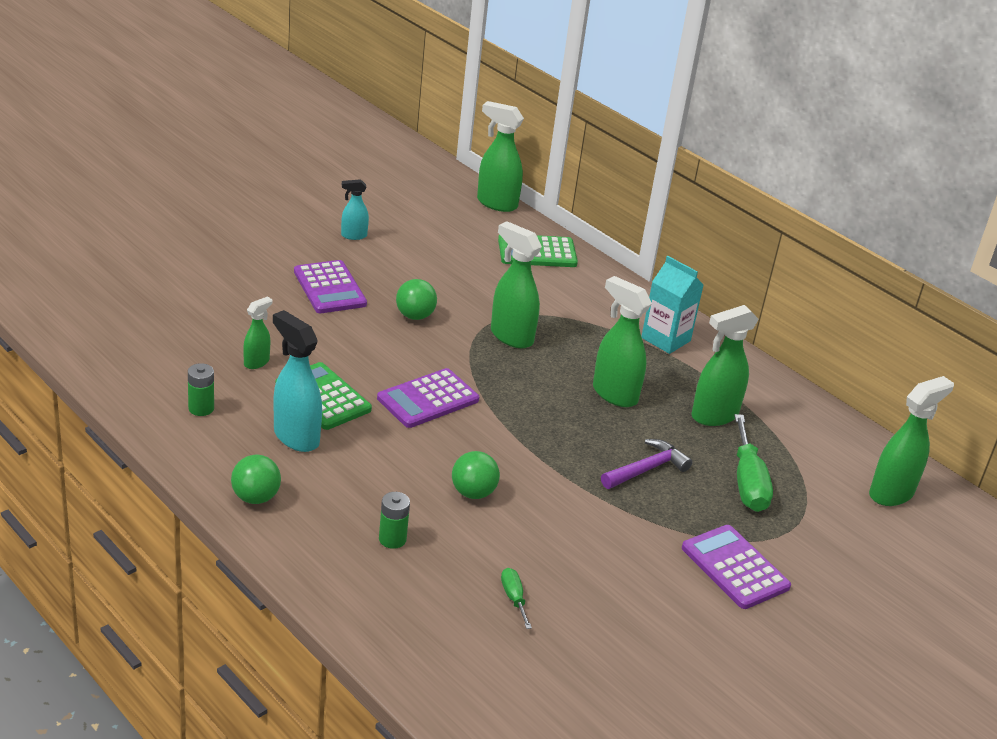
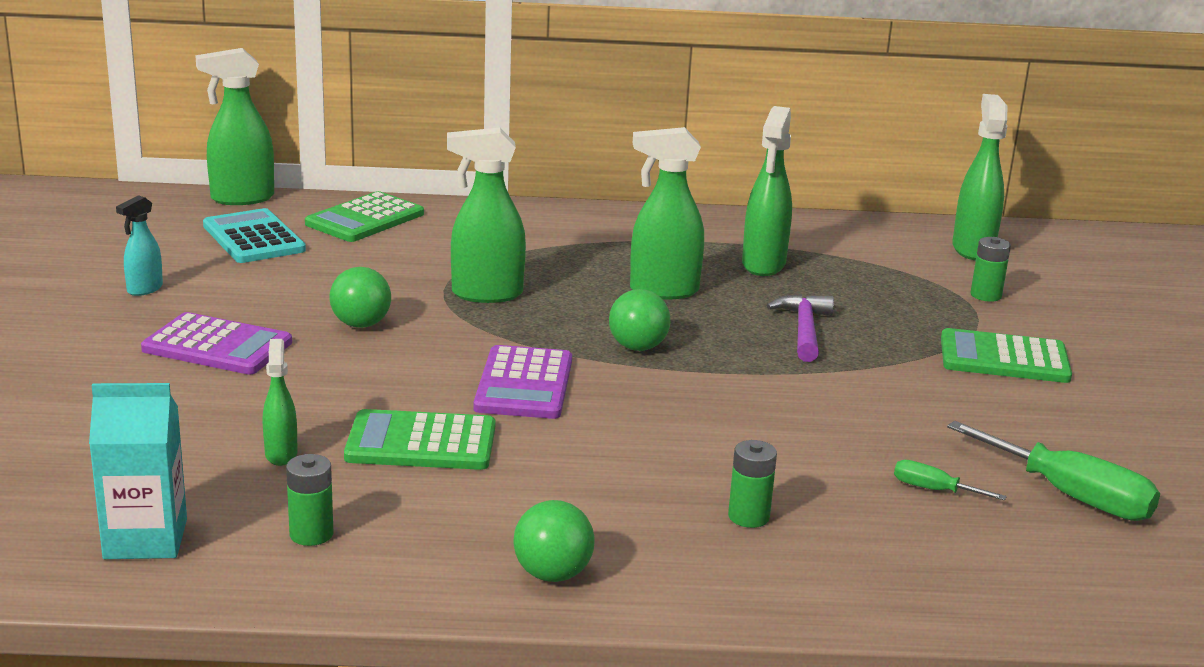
camera: 45 degrees left, 10 degrees down
turquoise spray bottle [273,310,322,452] -> none
green ball [452,451,500,499] -> green ball moved to [609,289,671,351]
turquoise carton [641,256,704,354] -> turquoise carton moved to [89,383,187,559]
purple calculator [682,525,791,609] -> green calculator [941,328,1072,383]
green screwdriver [734,414,773,512] -> green screwdriver moved to [947,421,1160,521]
none -> turquoise calculator [203,208,306,263]
none -> green battery [970,237,1011,302]

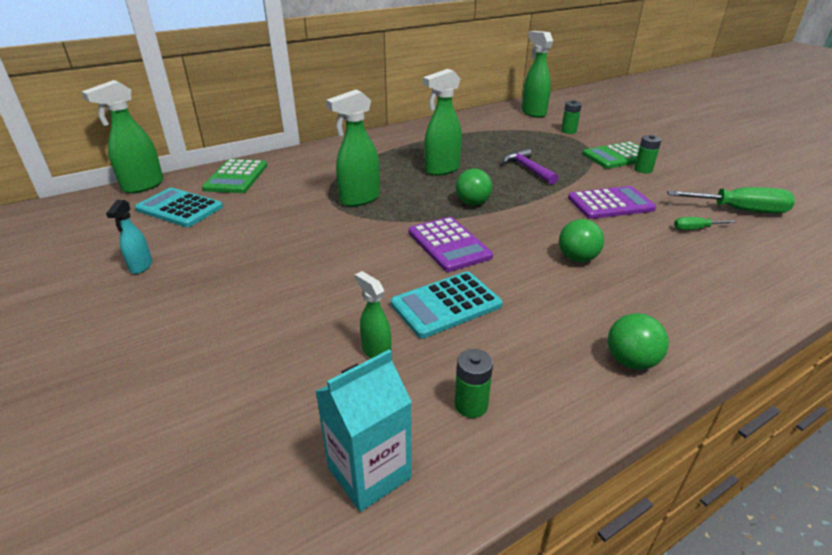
camera: 30 degrees left, 10 degrees up
purple calculator [141,312,292,375] -> purple calculator moved to [568,186,656,219]
green ball [329,267,391,328] -> green ball moved to [559,219,604,262]
green calculator [344,409,495,470] -> turquoise calculator [391,271,503,338]
green battery [728,440,777,528] -> green battery moved to [634,135,662,173]
green spray bottle [742,106,792,276] -> none

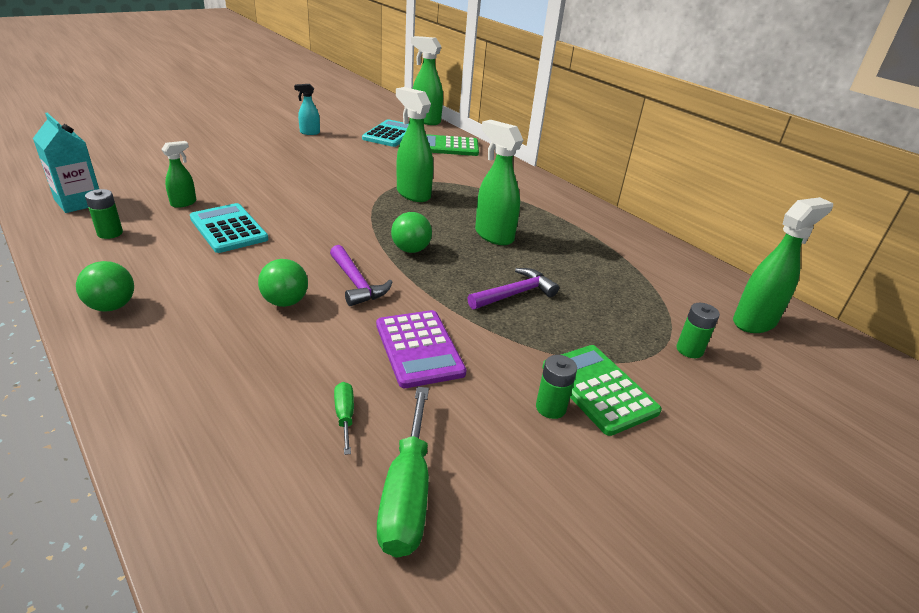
camera: 80 degrees right, 0 degrees up
purple calculator [409,217,493,272] -> none
none -> purple hammer [330,245,392,306]

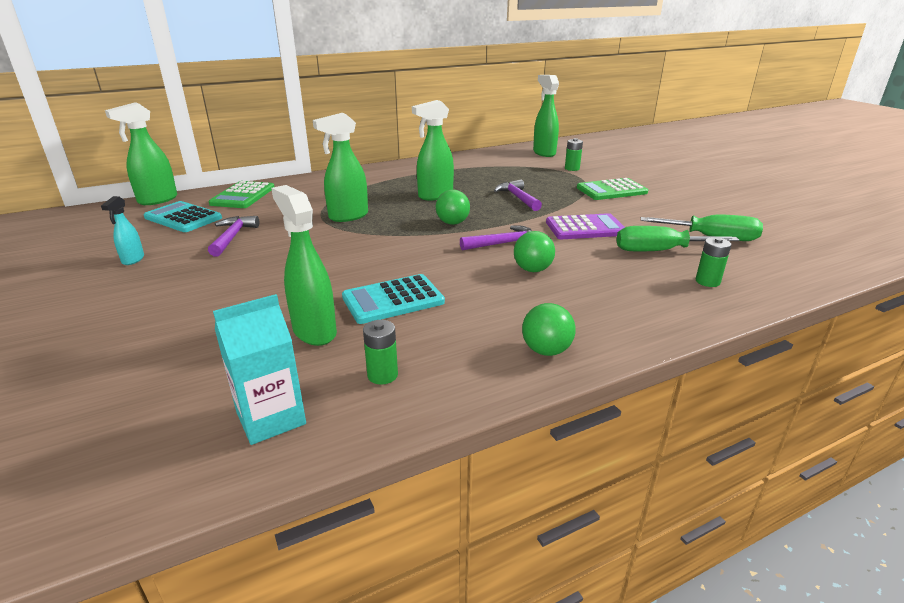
camera: 75 degrees left, 5 degrees down
green spray bottle [161,141,196,208] -> green spray bottle [271,185,337,346], size x1.79
green screwdriver [334,382,354,455] -> green screwdriver [616,226,739,252], size x2.00
green battery [536,355,577,419] -> green battery moved to [696,237,731,287]
none -> purple hammer [208,216,259,256]

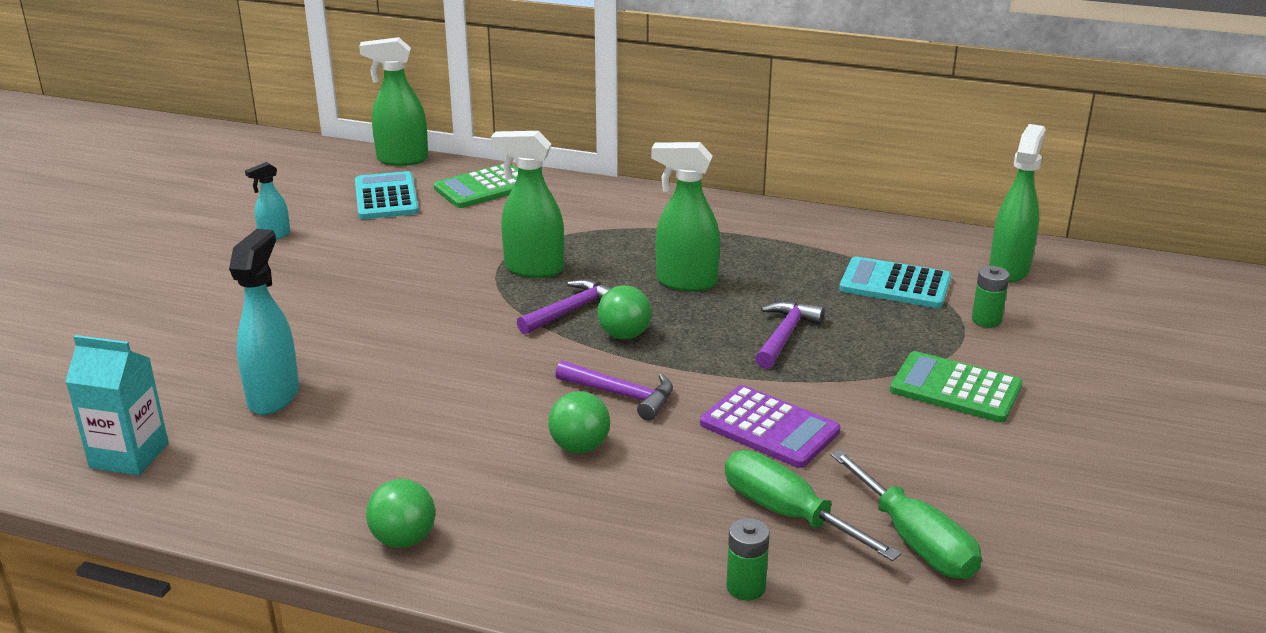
camera: 45 degrees right, 0 degrees up
purple hammer [208,216,259,256] -> purple hammer moved to [517,279,612,335]
green spray bottle [271,185,337,346] -> turquoise spray bottle [229,229,299,415]
turquoise calculator [342,274,445,324] -> turquoise calculator moved to [839,256,951,308]
green battery [363,320,398,385] -> none

